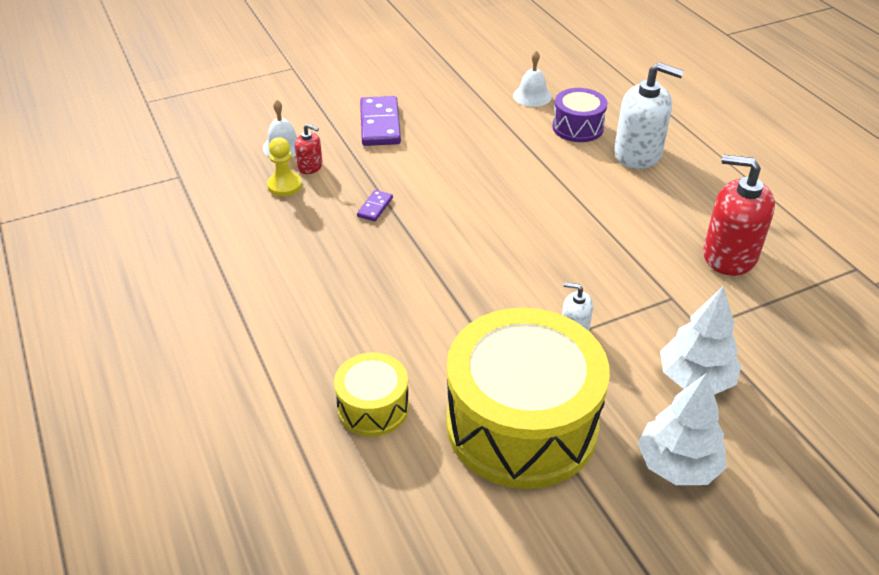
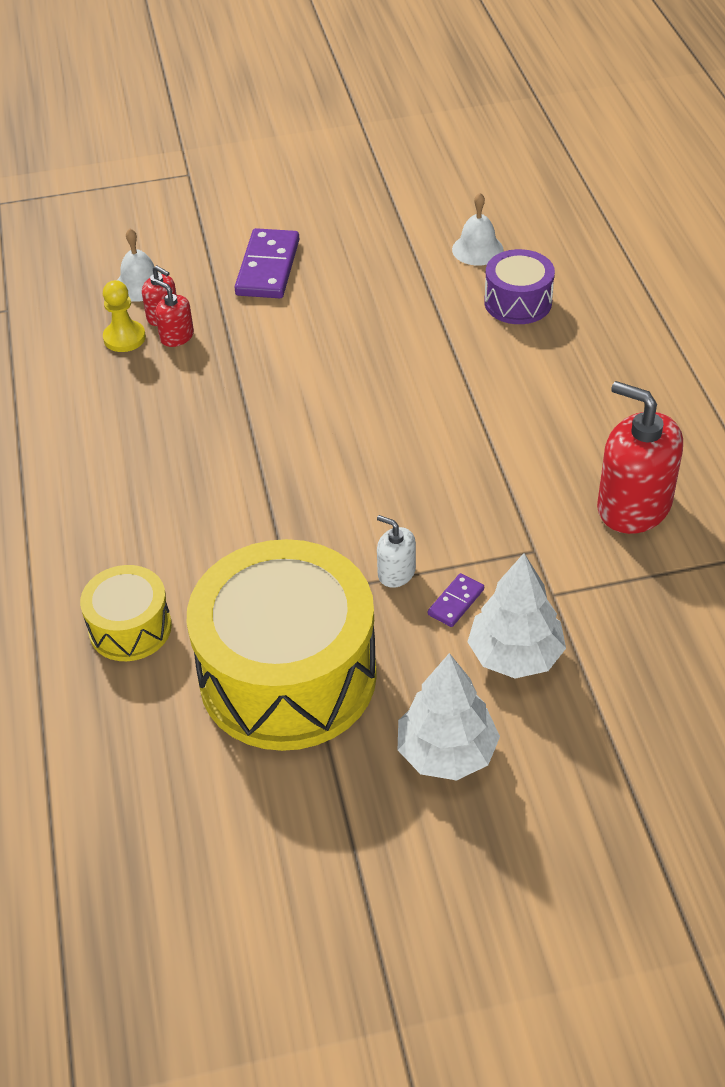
camera: 15 degrees right, 5 degrees up
purple domino [357,190,393,221] -> purple domino moved to [428,573,484,627]
white soap dispenser [614,62,684,169] -> none
none -> red soap dispenser [155,280,194,347]

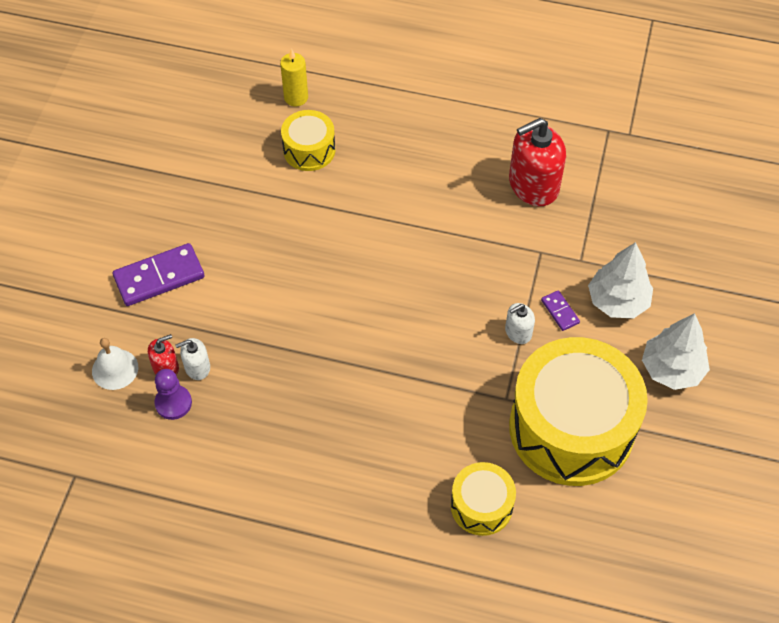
camera: 65 degrees left, 10 degrees up
yellow pawn [103,280,146,352] -> purple pawn [154,369,192,420]
red soap dispenser [155,280,194,347] -> white soap dispenser [175,338,210,380]
purple domino [234,228,299,298] -> purple domino turned 60 degrees counterclockwise [113,243,204,306]
white bell [452,193,504,266] -> none
purple drum [484,249,555,324] -> yellow drum [281,110,335,171]
none -> yellow candle [280,48,308,107]

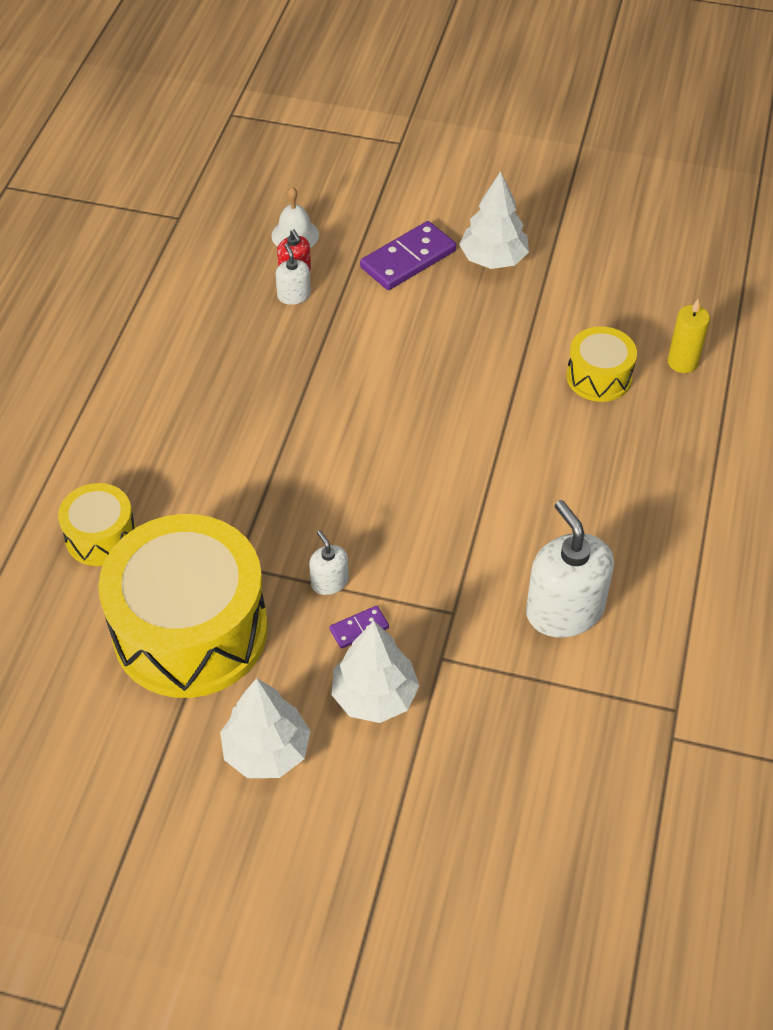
camera: 90 degrees right, 5 degrees down
purple domino [113,243,204,306] -> purple domino turned 75 degrees clockwise [360,221,456,290]
purple pawn [154,369,192,420] -> none
red soap dispenser [509,118,566,206] -> white soap dispenser [526,500,614,637]
none -> white tree [459,171,529,269]

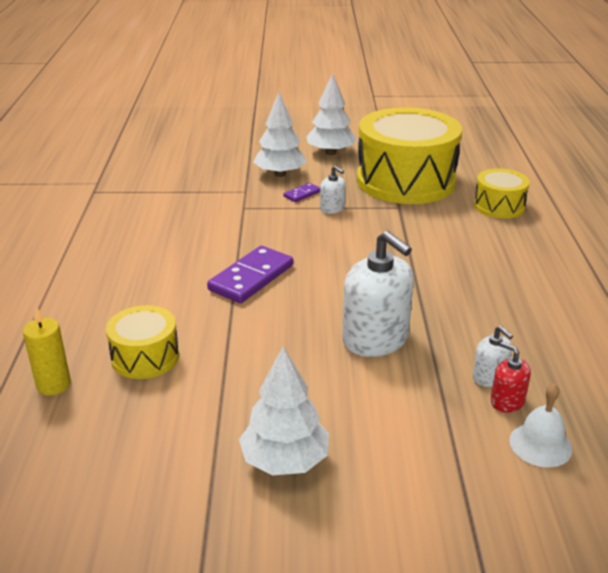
camera: 165 degrees right, 20 degrees down
purple domino [360,221,456,290] -> purple domino moved to [207,246,293,303]
white soap dispenser [526,500,614,637] -> white soap dispenser moved to [342,231,414,357]

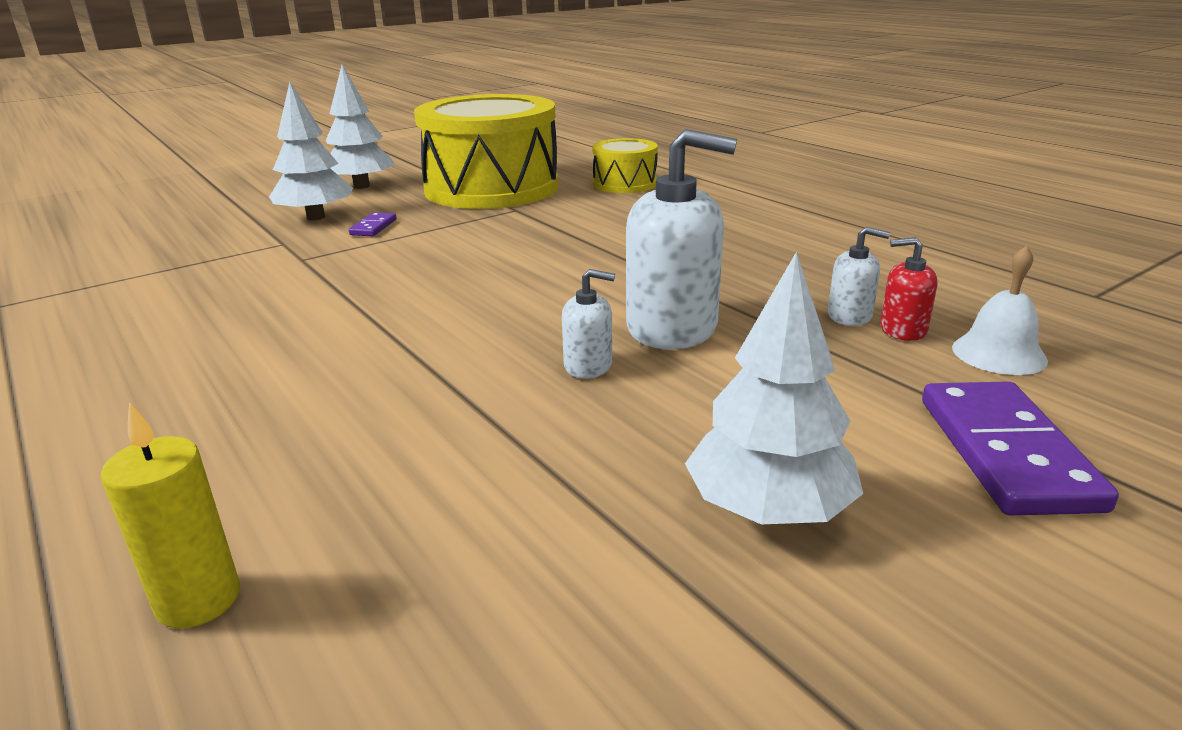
camera: 35 degrees left, 5 degrees down
yellow drum [106,305,179,379] -> none
purple domino [207,246,293,303] -> purple domino moved to [922,381,1119,515]
white soap dispenser [320,166,346,214] -> white soap dispenser moved to [562,269,615,379]

